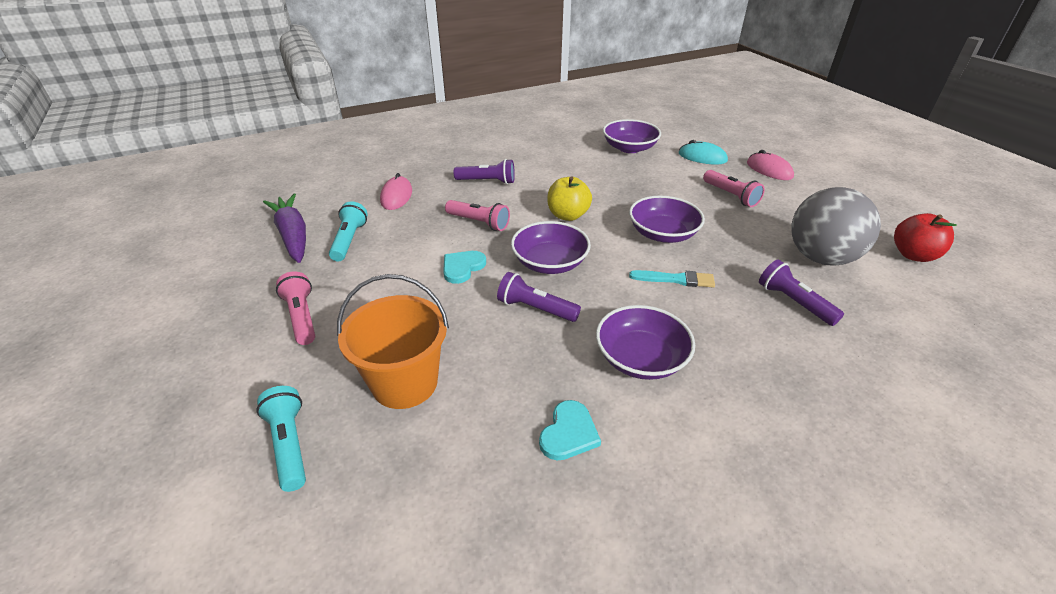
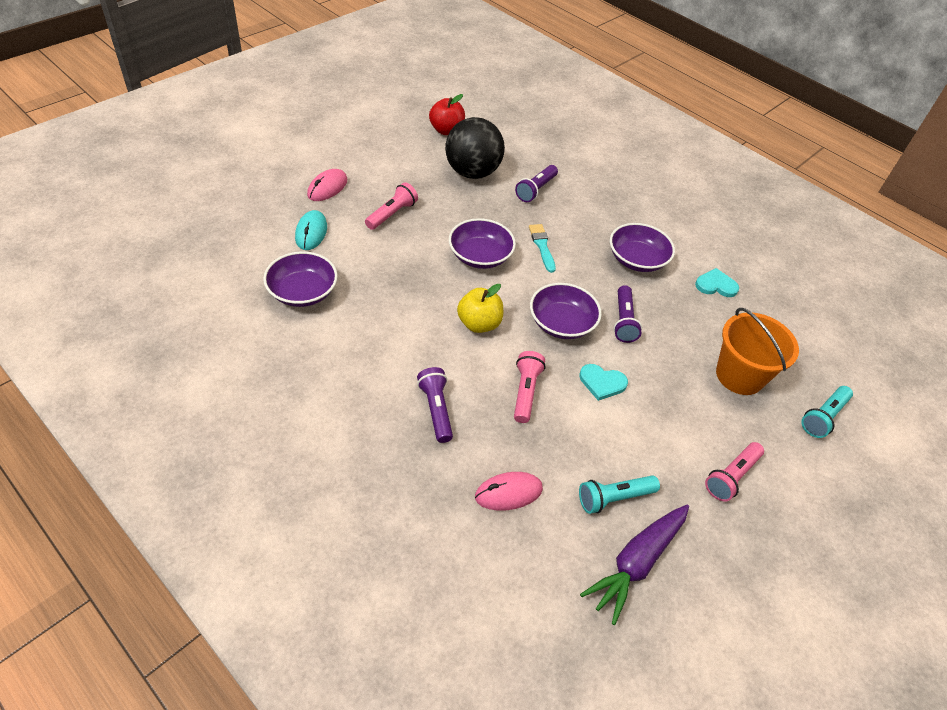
camera: 115 degrees left, 10 degrees up
grey ball [791,187,881,266] -> black ball [445,117,505,179]

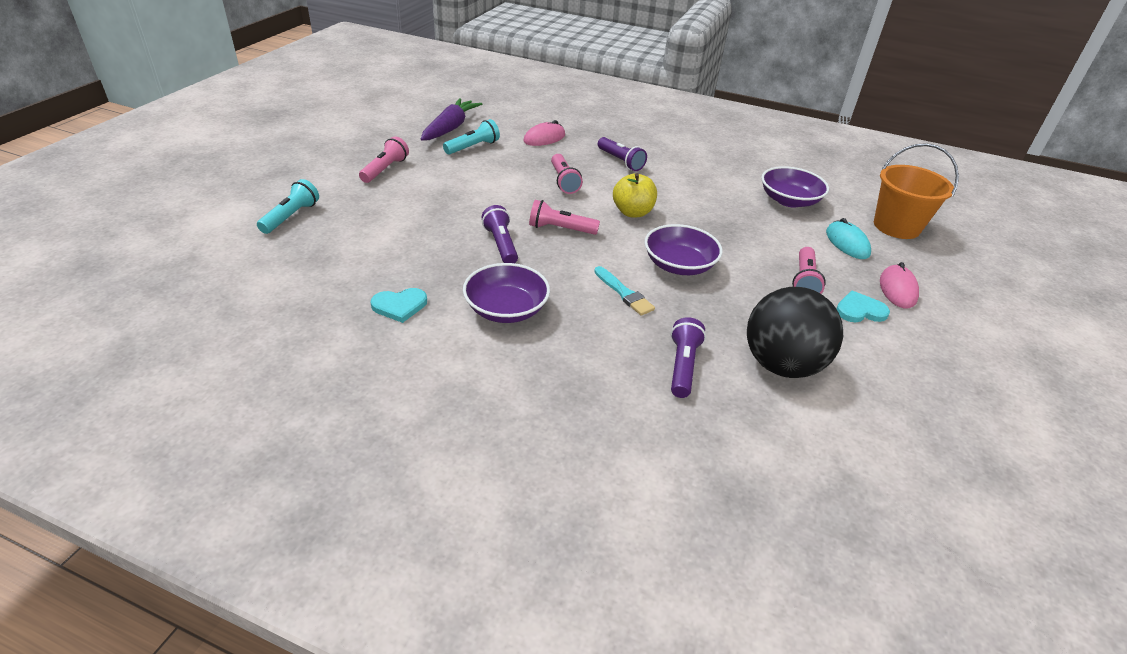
camera: 160 degrees right, 10 degrees down
red apple [429,94,465,135] -> none
purple bowl [530,283,602,339] -> pink flashlight [529,200,600,235]
turquoise heart [580,364,628,401] -> turquoise heart moved to [836,291,890,322]
orange bucket [716,308,799,395] -> orange bucket moved to [874,143,959,239]

